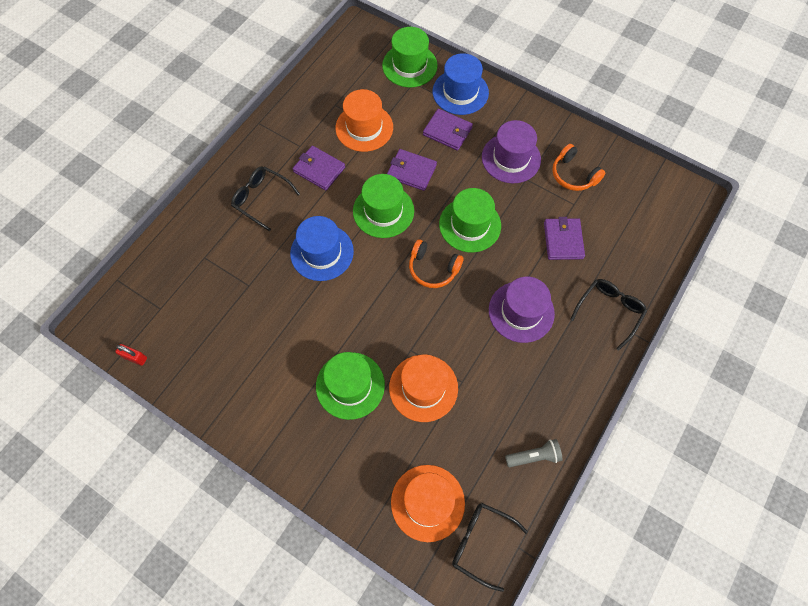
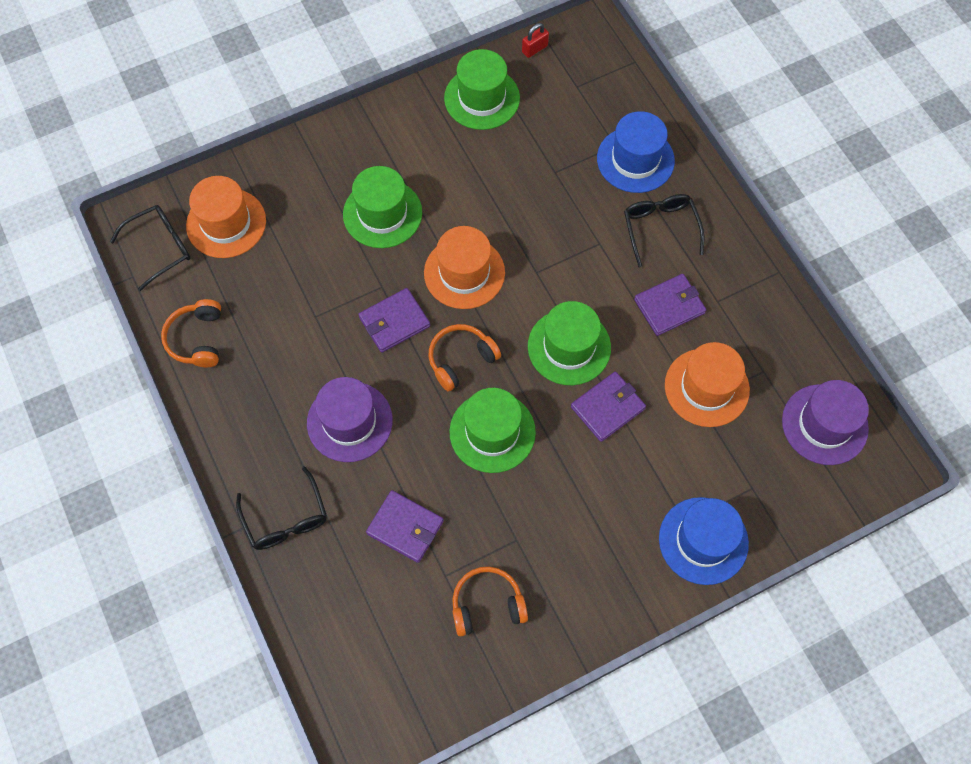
camera: 120 degrees right, 0 degrees up
black glasses [231,166,300,231] -> black glasses turned 75 degrees counterclockwise [624,194,704,267]
blue hat [290,216,354,281] -> blue hat moved to [597,111,675,193]
green hat [382,27,438,87] -> green hat moved to [444,49,520,130]
orange hat [389,354,458,422] -> orange hat moved to [424,226,505,309]
purple wallet [423,109,473,151] -> purple wallet moved to [358,288,430,353]
purple hat [482,120,541,183] -> purple hat moved to [782,380,869,465]
grey flashlight [505,439,563,467] -> orange headphones [161,299,221,367]

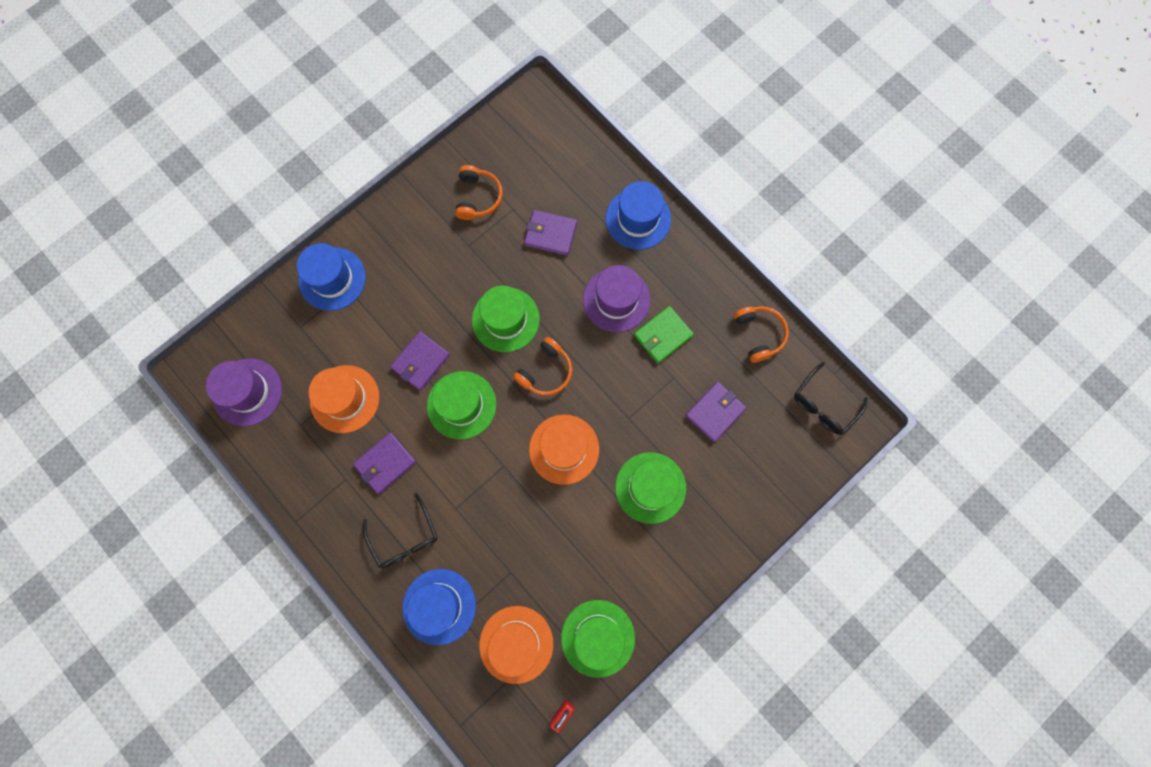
camera: 165 degrees right, 10 degrees up
orange hat [186,176,266,258] -> orange hat moved to [479,606,553,684]
black glasses [236,466,327,550] -> blue hat [605,181,671,250]
purple wallet [358,288,430,353] -> purple wallet moved to [685,382,746,442]
orange headphones [452,566,528,636] -> orange headphones turned 60 degrees counterclockwise [455,165,503,220]
none -> green wallet [634,306,694,363]

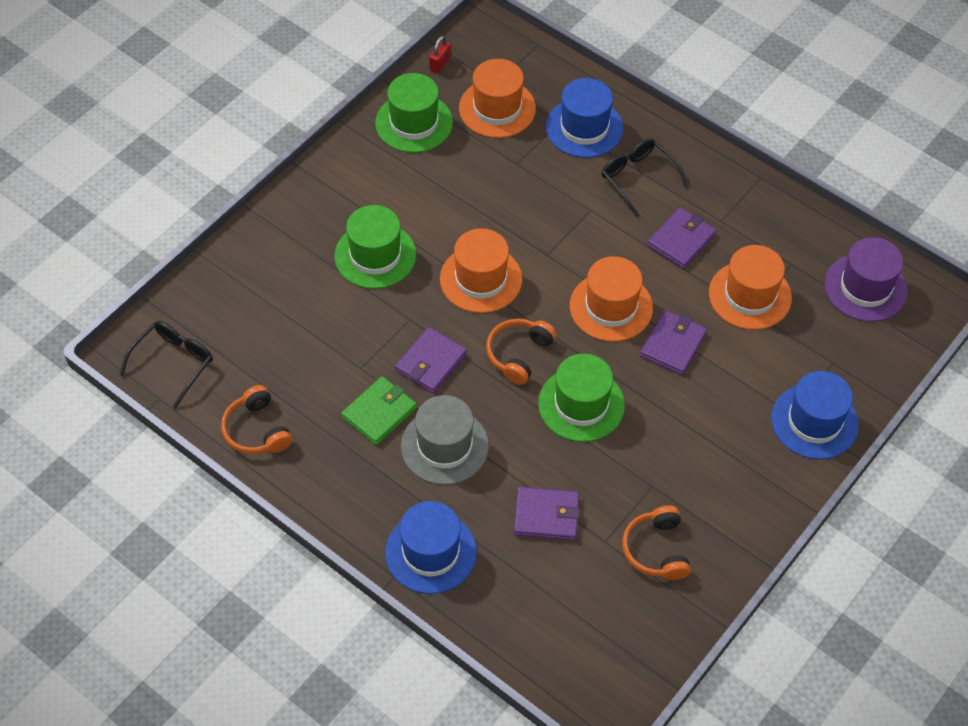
camera: 170 degrees right, 20 degrees down
green hat [427,371,496,439] -> orange hat [570,256,653,342]
purple hat [583,265,650,332] -> grey hat [401,395,489,485]
purple wallet [685,382,746,442] -> purple wallet moved to [395,327,467,393]

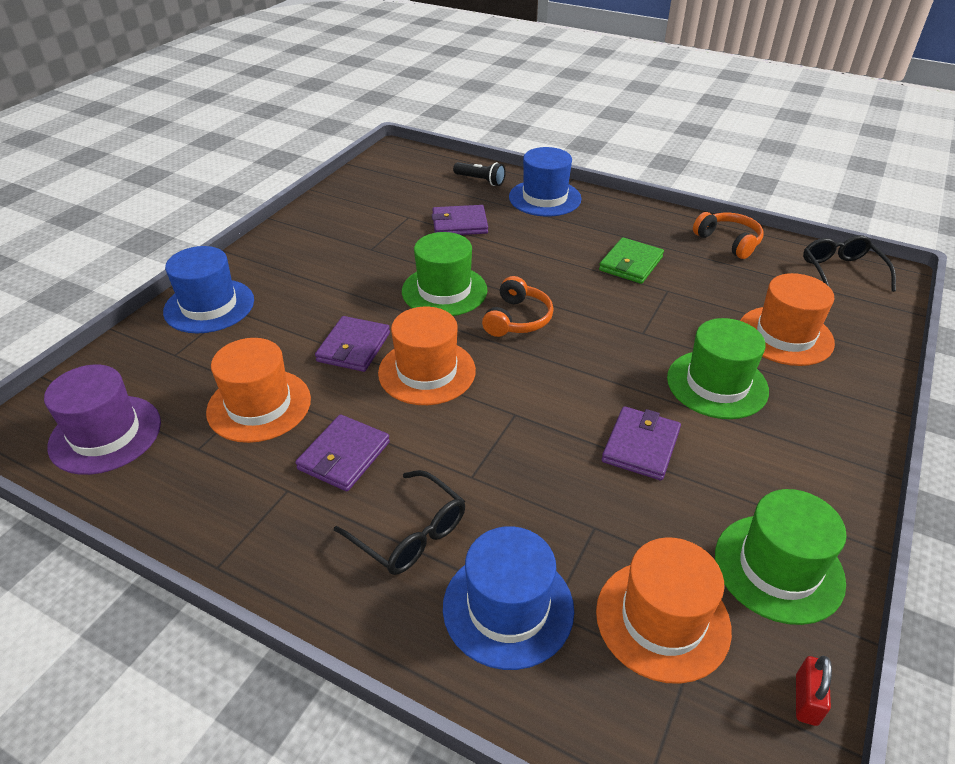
camera: 170 degrees right, 15 degrees down
black glasses [120,321,213,409] -> black glasses turned 150 degrees clockwise [803,235,896,292]
purple wallet [395,327,467,393] -> purple wallet moved to [602,406,681,480]
grey hat [401,395,489,485] -> none
orange hat [440,228,522,313] -> orange hat moved to [740,273,835,366]
orange headphones [622,505,691,580] -> none
none -> black flashlight [453,162,506,186]

